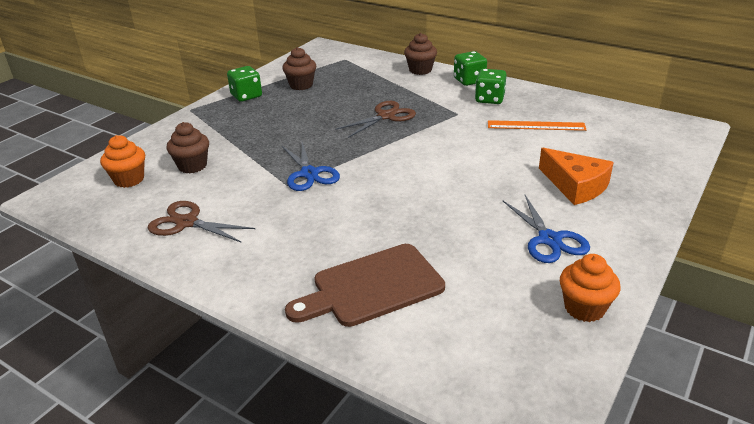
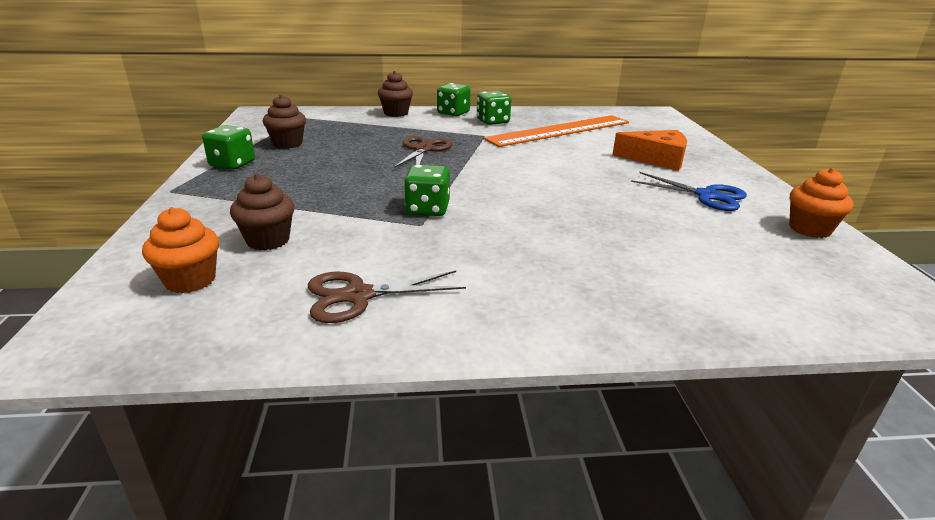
camera: 40 degrees left, 5 degrees down
blue scissors [282,142,340,191] -> green dice [404,165,450,216]
brown cutting board [285,244,445,327] -> none
orange ruler [488,120,586,131] -> orange ruler [483,115,629,147], size x1.80

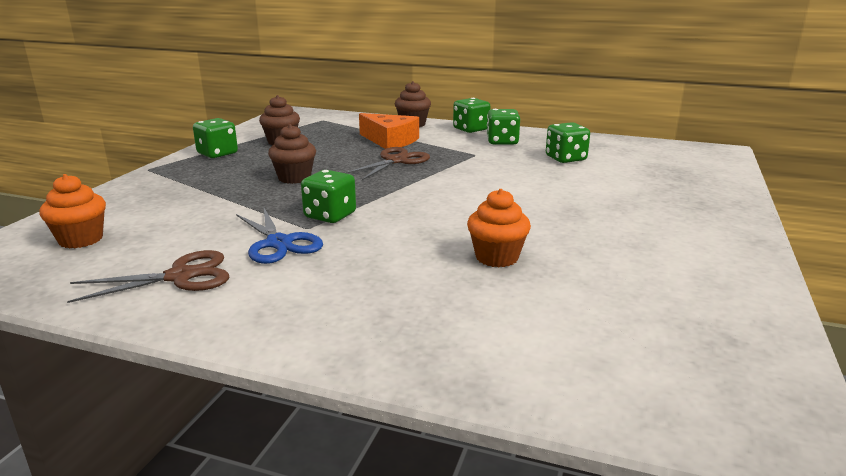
camera: 25 degrees right, 5 degrees down
brown cupcake [230,174,294,250] -> brown cupcake moved to [268,124,316,184]
brown scissors [308,270,466,323] -> brown scissors turned 150 degrees clockwise [67,250,229,303]
orange ruler [483,115,629,147] -> green dice [546,122,590,163]
orange cheese [612,130,687,171] -> orange cheese moved to [359,113,419,149]
blue scissors [631,172,747,211] -> blue scissors moved to [236,208,323,264]
orange cupcake [789,168,853,238] -> orange cupcake moved to [467,189,531,267]

